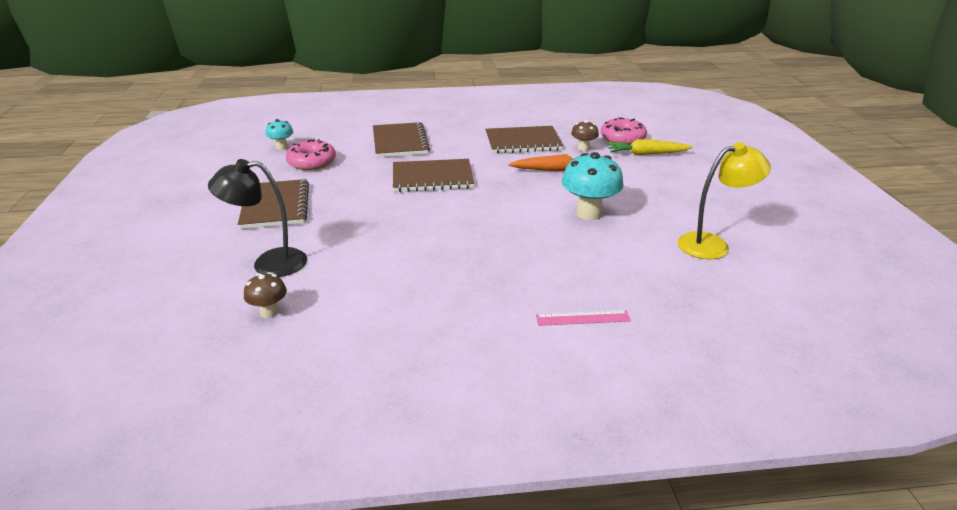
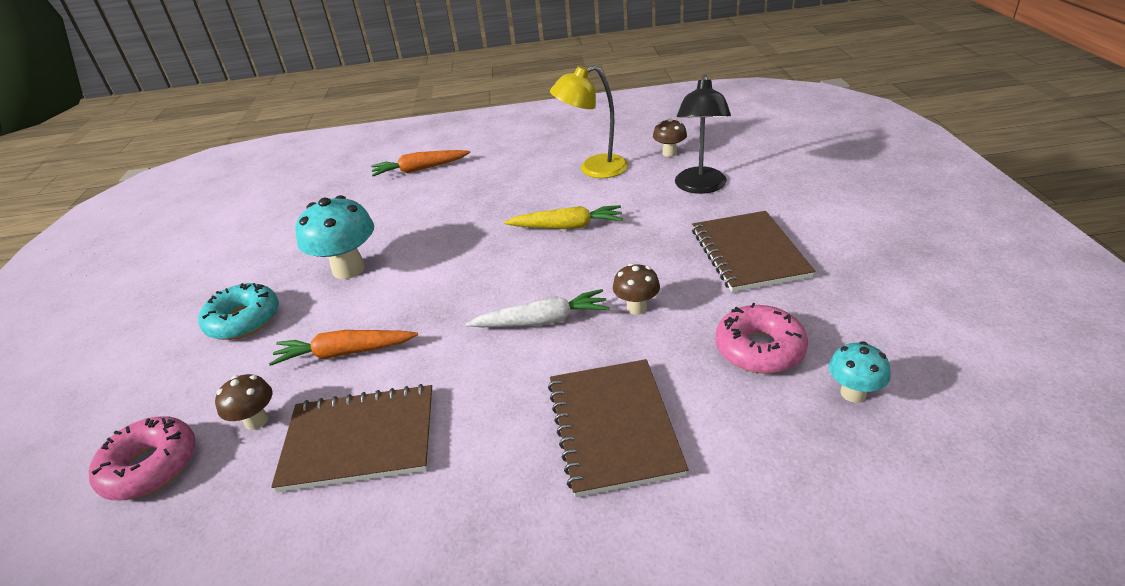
camera: 175 degrees left, 5 degrees up
black lamp [208,159,307,277] -> black lamp turned 105 degrees clockwise [675,75,731,194]
brown notebook [393,159,474,192] -> white carrot [466,289,610,327]
pink ruler [536,310,631,326] -> orange carrot [371,150,470,176]
yellow carrot [607,139,693,155] -> yellow carrot moved to [504,205,623,229]
yellow lamp [678,142,771,259] -> yellow lamp moved to [550,65,628,178]
none -> turquoise donut [198,283,279,340]
none -> brown mushroom [613,263,660,314]

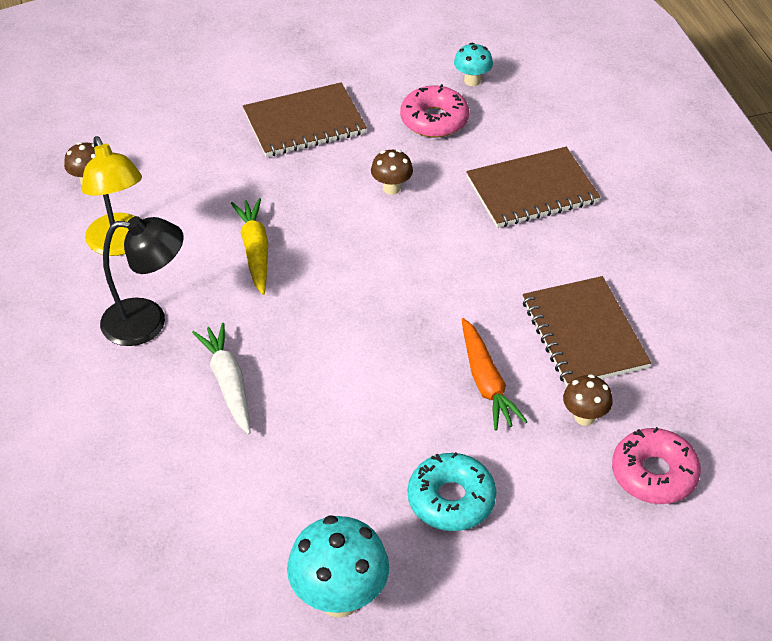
camera: 105 degrees left, 10 degrees up
turquoise mushroom [295,195,374,279] -> turquoise mushroom moved to [287,515,389,617]
orange carrot [371,150,470,176] -> none
white carrot [466,289,610,327] -> white carrot moved to [192,323,251,435]
black lamp [675,75,731,194] -> black lamp moved to [100,216,184,346]

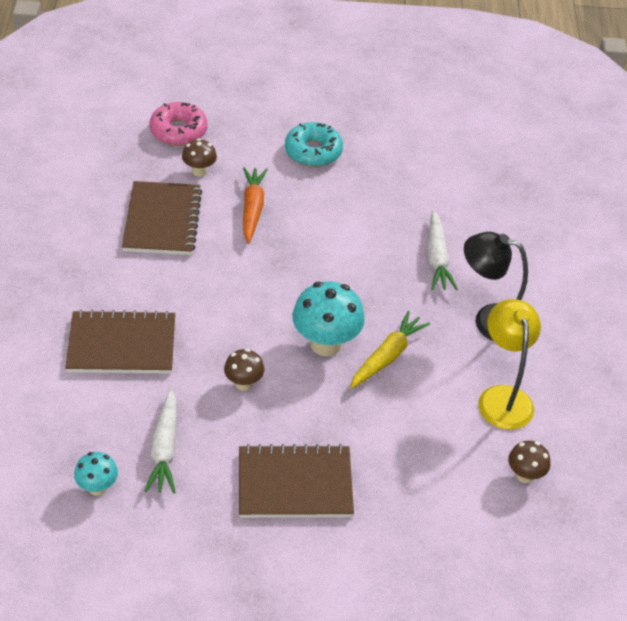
camera: 165 degrees left, 0 degrees up
yellow carrot [231,198,268,295] -> yellow carrot turned 150 degrees counterclockwise [350,311,430,389]
turquoise mushroom [287,515,389,617] -> turquoise mushroom moved to [292,281,365,356]
pink donut [400,84,469,138] -> white carrot [145,388,177,493]

